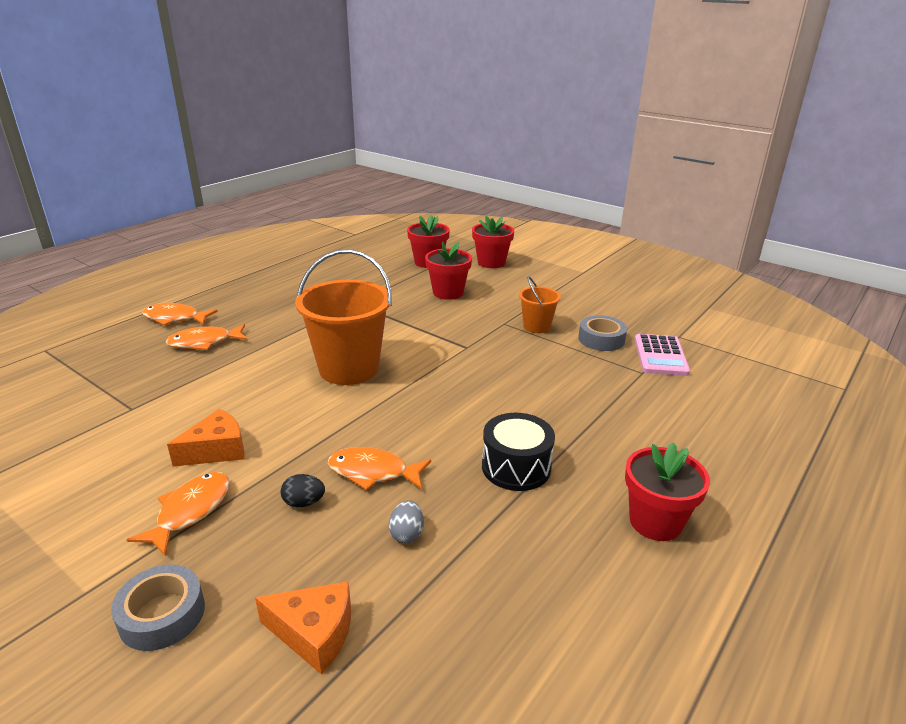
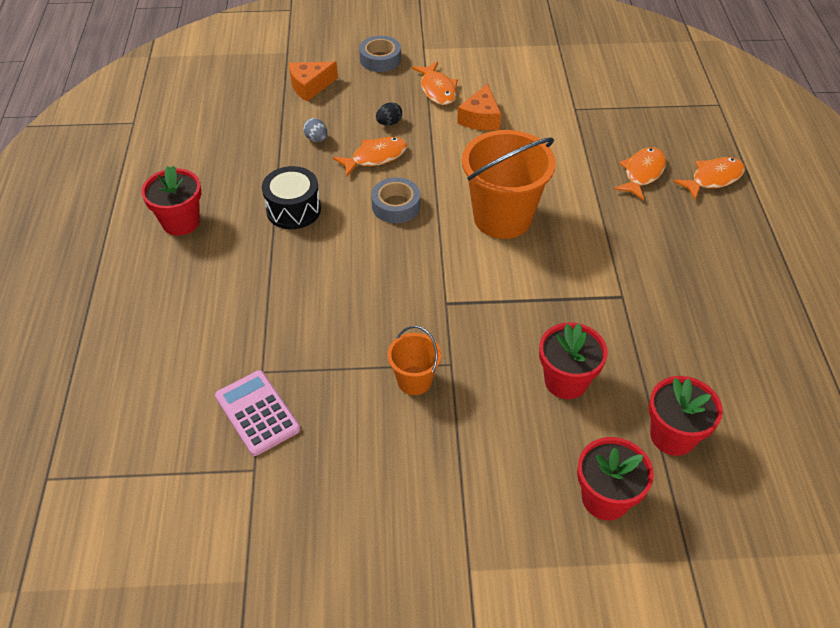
camera: 140 degrees right, 20 degrees up
grey tape [578,315,627,351] -> grey tape moved to [371,177,420,223]

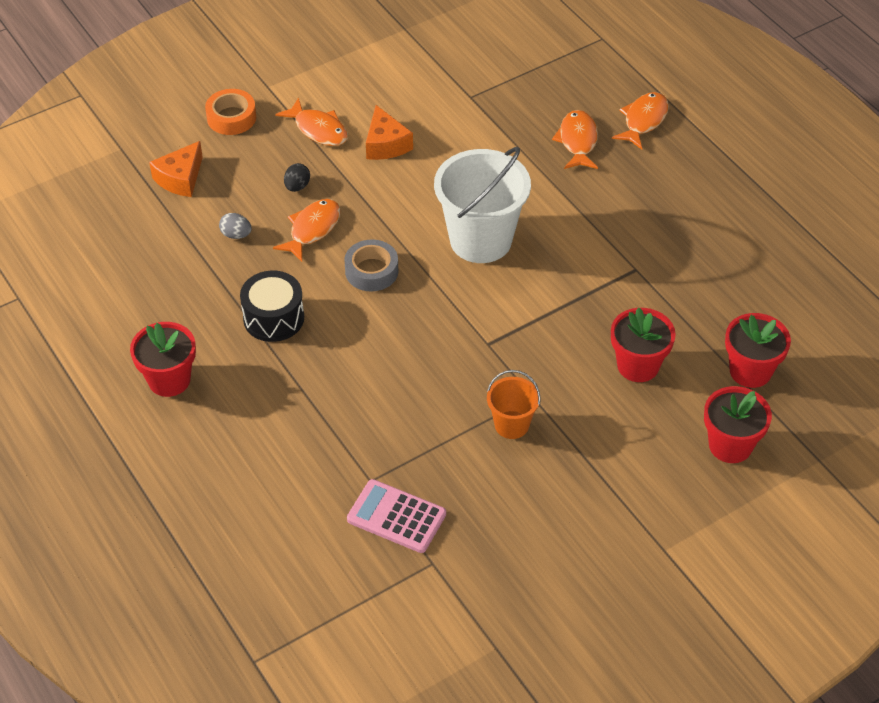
camera: 30 degrees left, 0 degrees up
grey tape [359,36,401,72] -> orange tape [205,89,256,135]
orange bucket [462,130,556,239] -> white bucket [434,147,531,263]

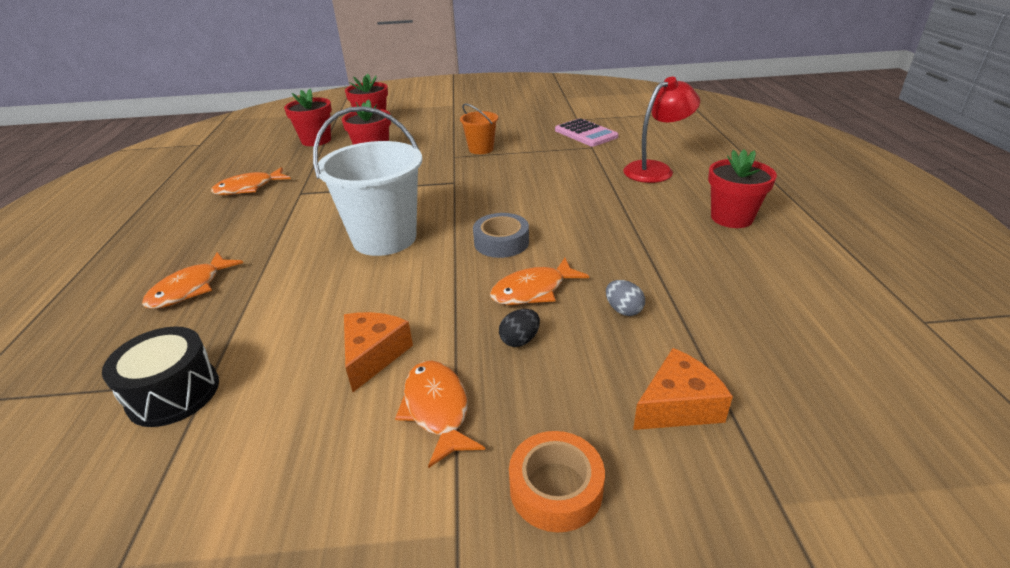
camera: 150 degrees left, 15 degrees down
black drum [240,271,304,342] -> black drum moved to [102,327,219,427]
orange fish [612,92,669,149] -> orange fish moved to [211,167,291,195]
none -> red lamp [623,77,700,183]

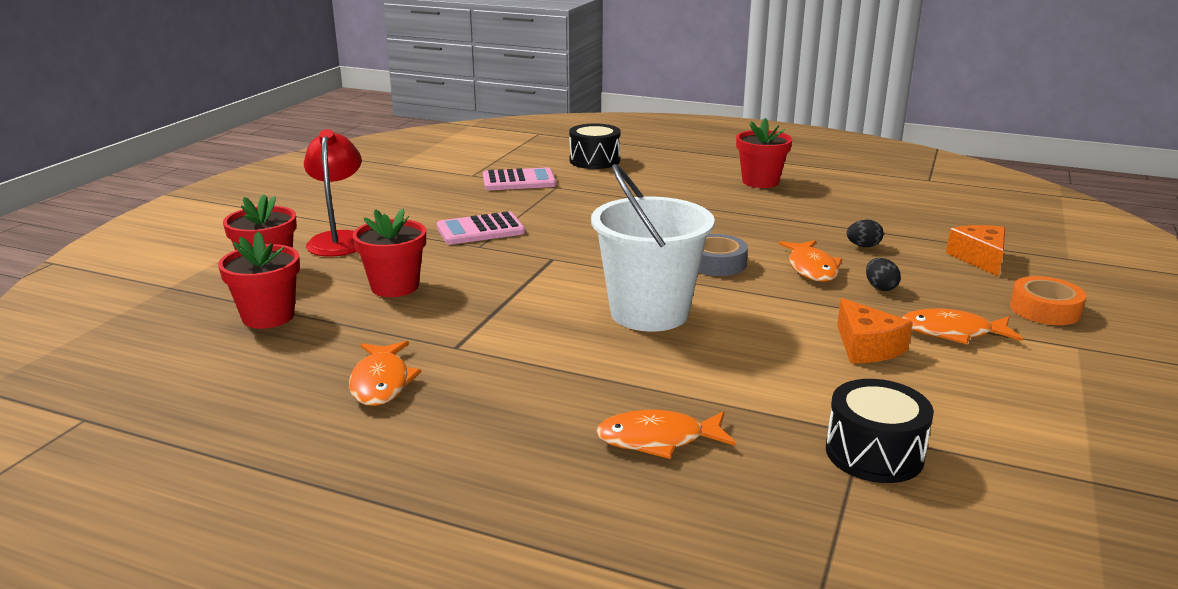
camera: 65 degrees left, 10 degrees down
orange fish [142,252,243,309] -> orange fish turned 120 degrees clockwise [596,410,736,459]
orange cheese [344,312,413,392] -> orange cheese turned 150 degrees counterclockwise [837,298,913,363]
orange bucket [460,103,498,154] -> pink calculator [437,211,525,245]
grey egg [606,280,645,316] -> black egg [847,220,884,247]
red lamp [623,77,700,183] -> red lamp moved to [304,129,362,256]
none -> black drum [569,123,621,169]

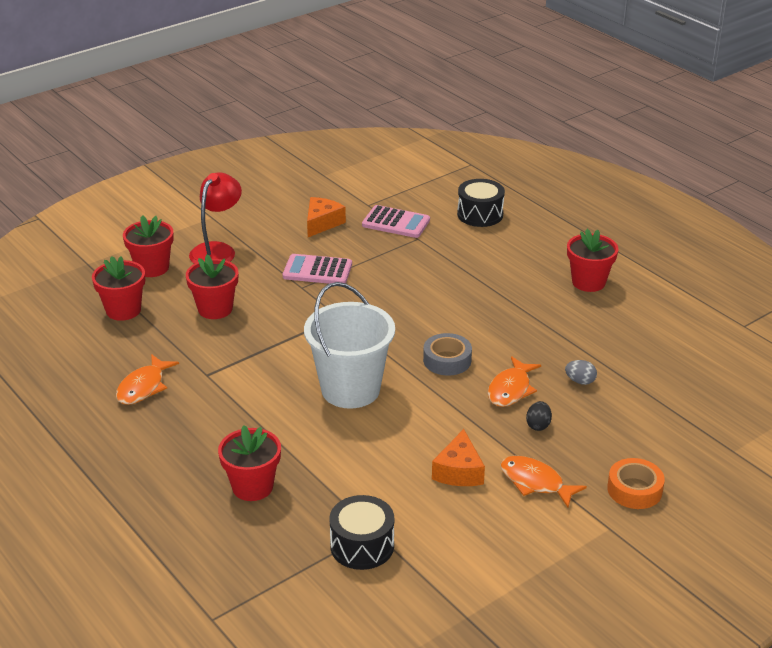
camera: 30 degrees right, 10 degrees up
orange fish [596,410,736,459] -> red flower pot [218,425,281,501]
black egg [847,220,884,247] -> grey egg [565,360,597,385]
orange cheese [946,225,1005,277] -> orange cheese moved to [307,197,346,237]

